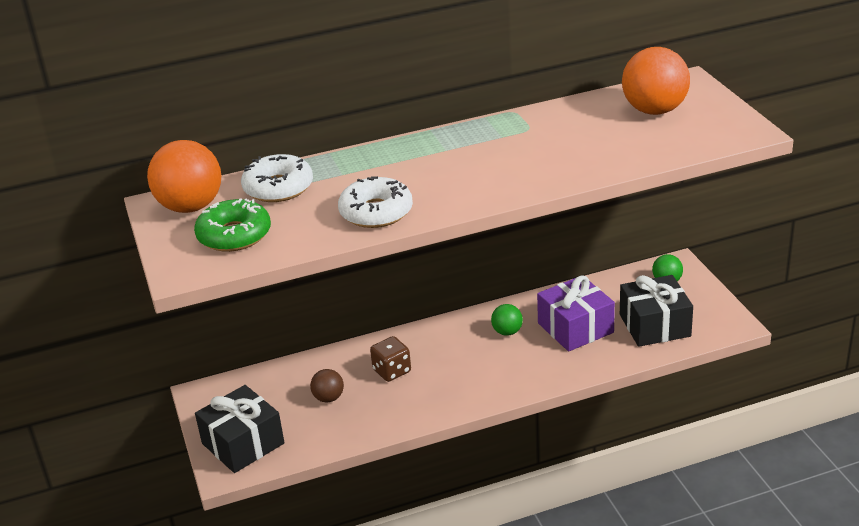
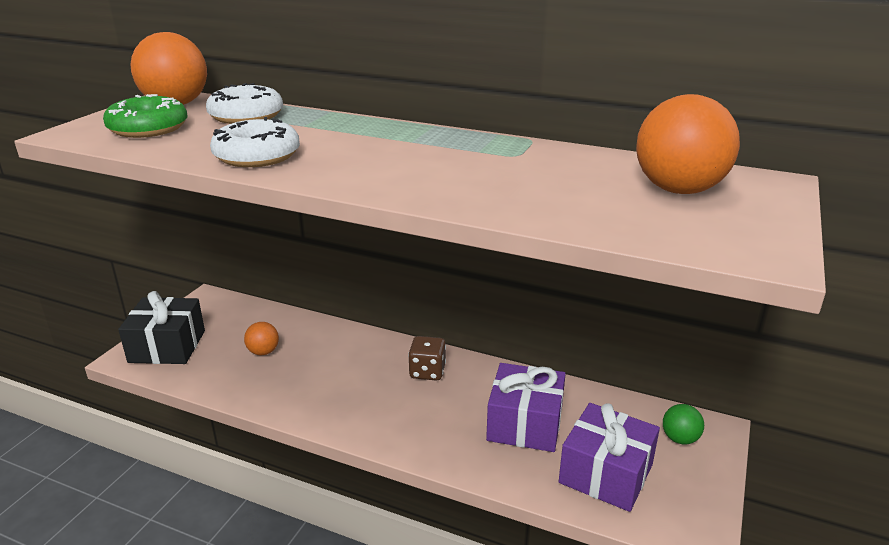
camera: 40 degrees right, 5 degrees down
brown ball [310,369,344,402] -> orange ball [244,322,279,355]
brown dice [370,336,411,382] -> brown dice moved to [408,336,446,381]
green ball [491,304,523,336] -> none
black gift [620,275,693,347] -> purple gift [559,403,660,512]

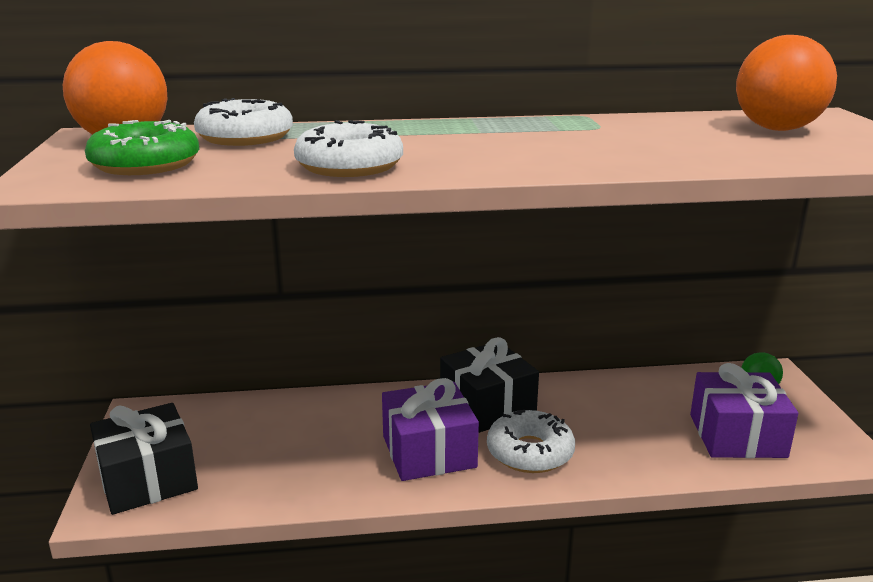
camera: 30 degrees left, 5 degrees down
orange ball [244,322,279,355] -> none
brown dice [408,336,446,381] -> black gift [440,337,539,433]
purple gift [486,363,566,452] -> purple gift moved to [382,378,479,481]
none -> white donut [487,410,575,473]

